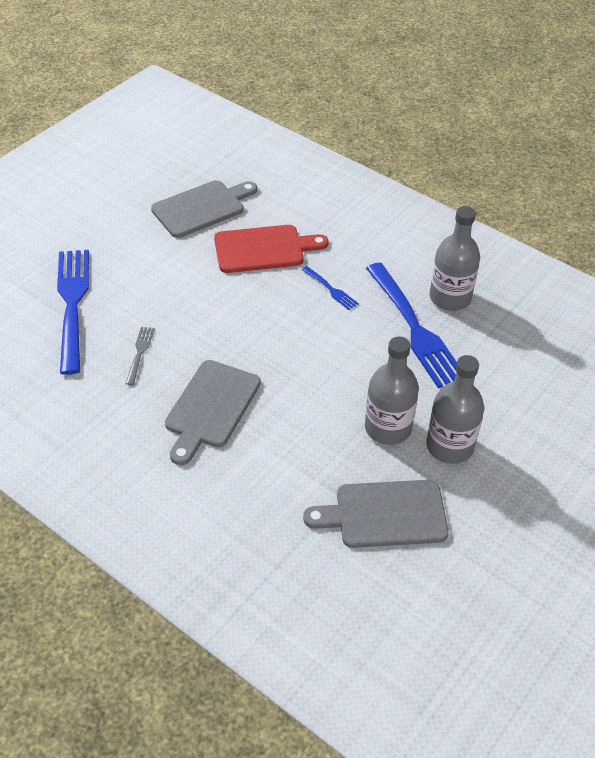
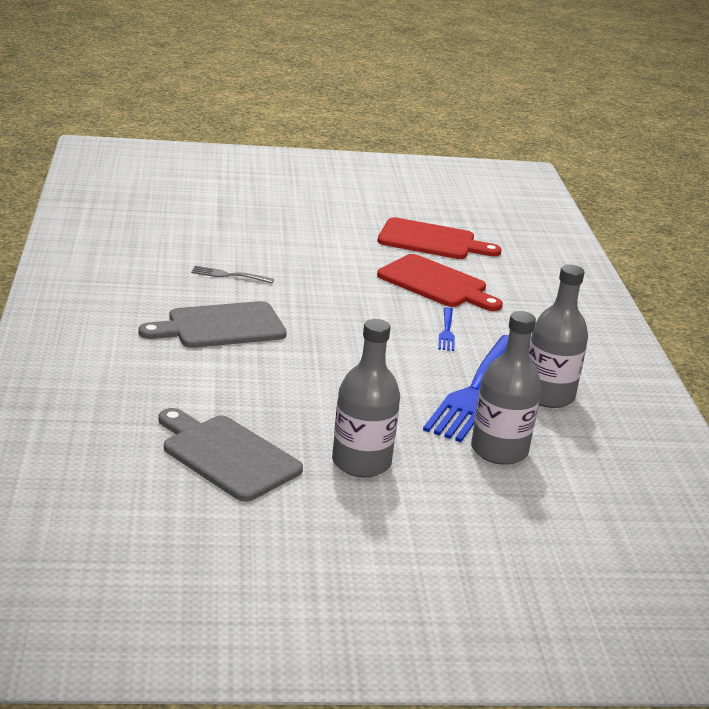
camera: 45 degrees right, 20 degrees down
blue fork [57,250,89,375] -> none
grey fork [125,327,155,385] -> grey fork turned 135 degrees counterclockwise [191,266,274,283]
grey cutting board [151,180,257,238] -> red cutting board [377,217,502,259]
grey bottle [365,336,419,445] -> grey bottle moved to [471,311,541,465]

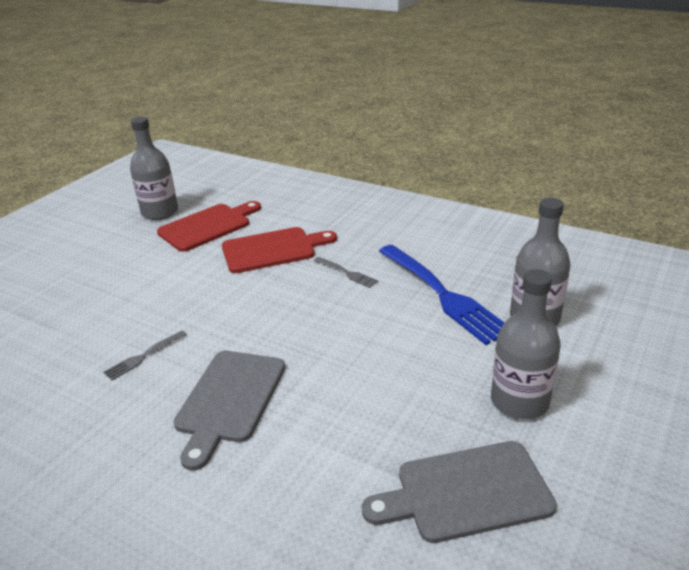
camera: 50 degrees left, 5 degrees up
blue fork [438,307,455,351] -> grey fork [314,257,378,288]
grey bottle [529,265,588,408] -> grey bottle moved to [130,117,178,220]

